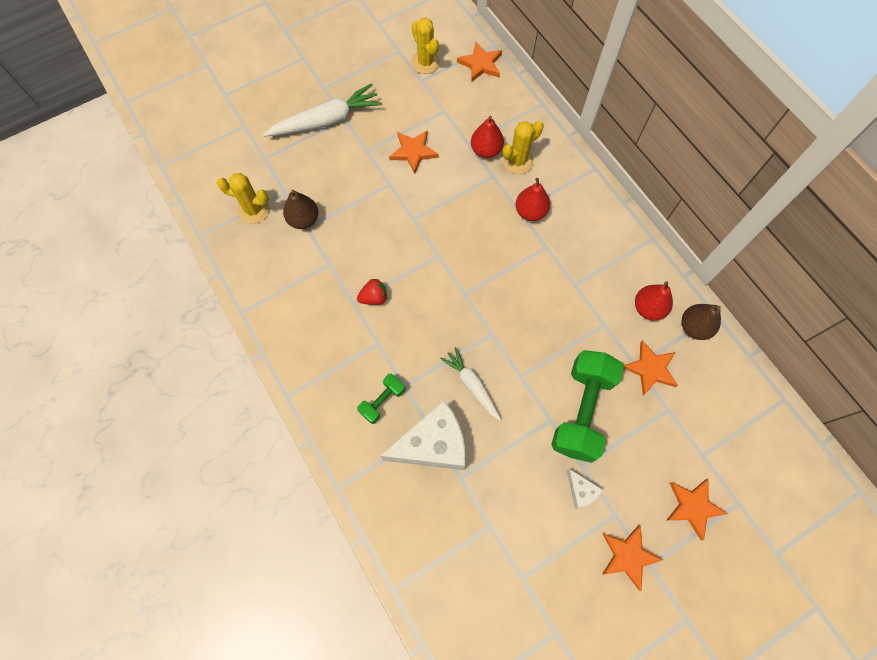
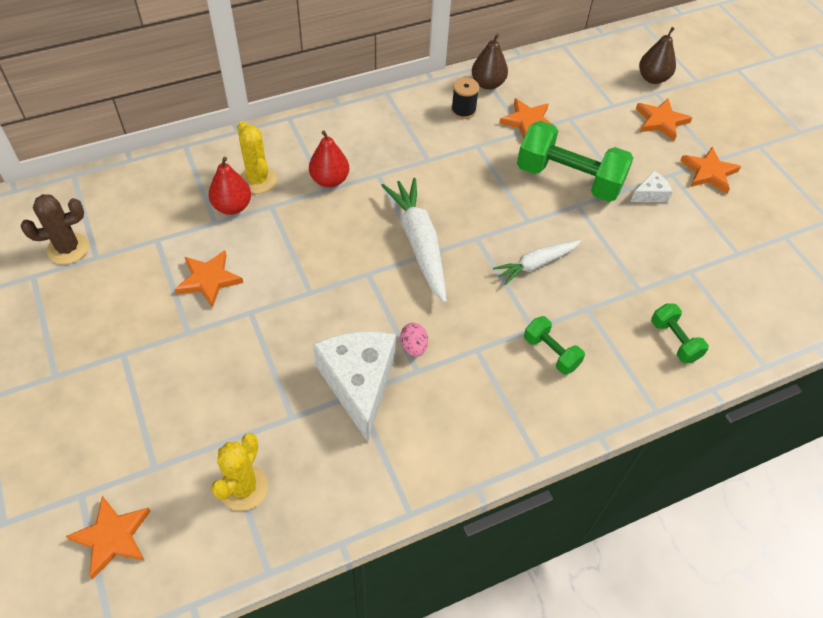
camera: 85 degrees left, 15 degrees down
white carrot [263,83,382,137] -> white carrot moved to [381,178,447,303]
brown pear [283,190,319,229] -> brown pear moved to [639,27,676,84]
red strawberry [357,278,387,305] -> pink egg [400,323,428,357]
white cheese [380,400,465,470] -> white cheese moved to [313,331,396,442]
yellow cactus [411,18,440,74] -> brown cactus [21,194,89,264]
orange star [457,42,502,82] -> orange star moved to [66,496,151,579]
red pear [635,281,673,320] -> black spool [451,78,479,119]
none -> green dumbbell [651,304,709,363]

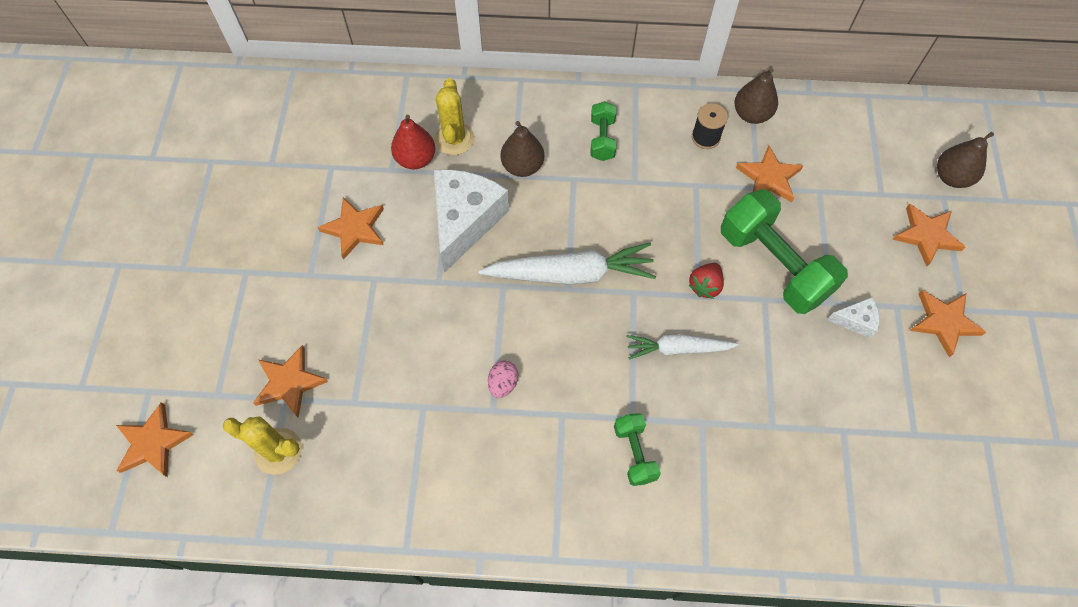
camera: 30 degrees right, 10 degrees up
brown cactus [21,194,89,264] -> none
yellow cactus [211,433,268,511] -> yellow cactus turned 60 degrees clockwise [223,417,302,475]
red pear [309,131,349,188] -> brown pear [500,121,544,177]
white cheese [313,331,396,442] -> white cheese moved to [434,169,509,273]
white carrot [381,178,447,303] -> white carrot turned 75 degrees clockwise [479,242,656,285]
green dumbbell [651,304,709,363] -> green dumbbell moved to [591,101,616,161]
none -> orange star [253,345,328,418]
none -> red strawberry [688,263,724,299]

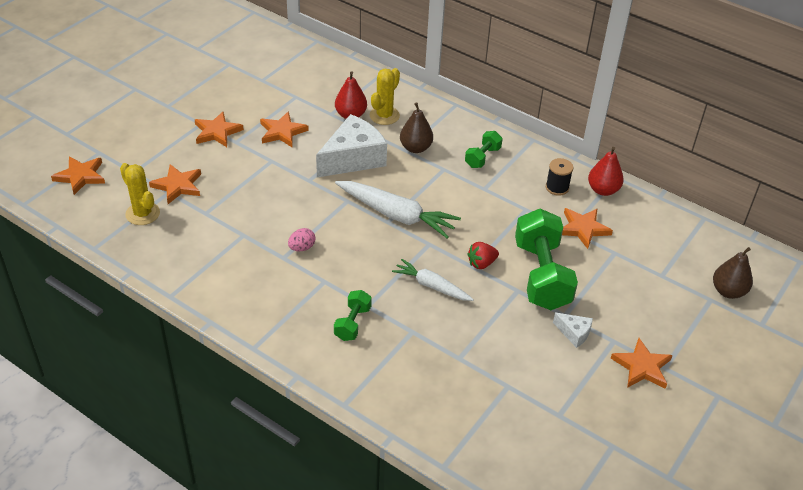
camera: 30 degrees right, 20 degrees down
brown pear [735,68,778,124] -> red pear [588,147,624,196]
orange star [892,204,965,266] -> orange star moved to [195,112,244,147]

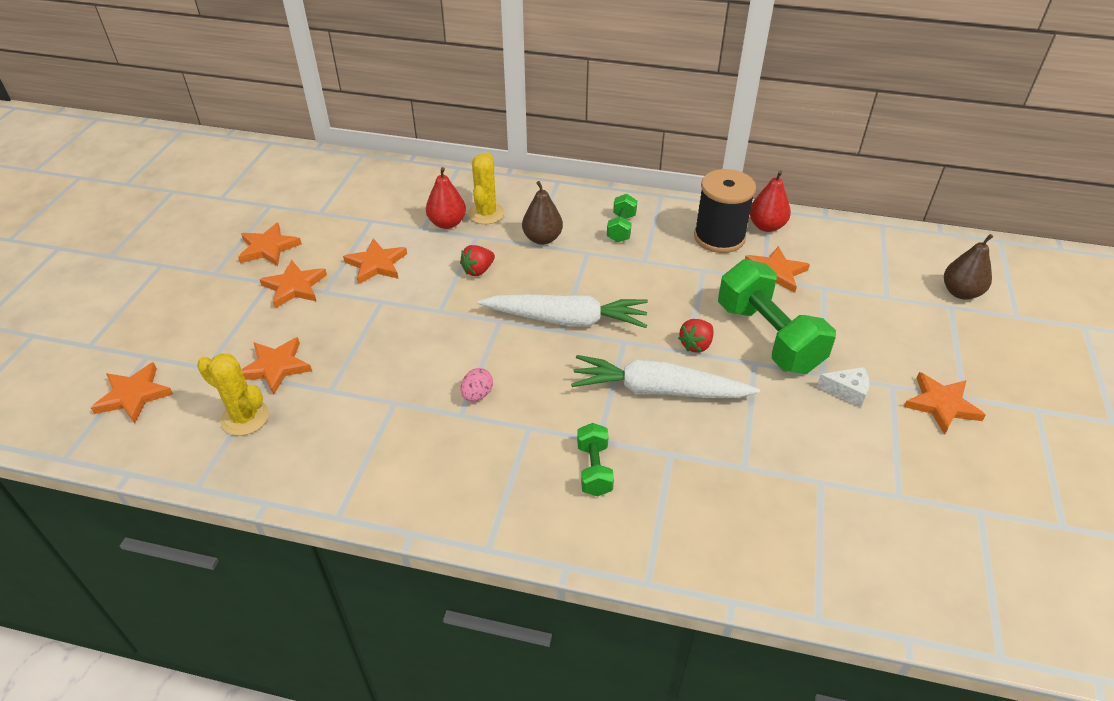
camera: 20 degrees left, 0 degrees up
white cheese [316,114,387,178] -> red strawberry [460,245,495,276]
white carrot [392,259,474,301] -> white carrot [571,355,760,398], size x1.64
black spool [546,158,573,196] -> black spool [694,169,756,253], size x1.87
none -> orange star [238,223,302,266]

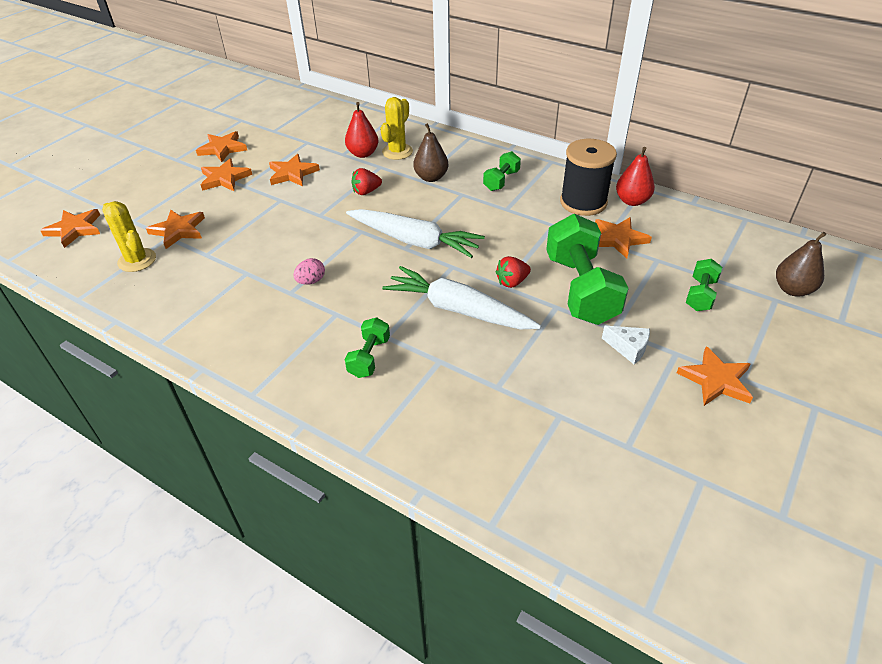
camera: 20 degrees right, 0 degrees up
none -> green dumbbell [686,259,722,311]

